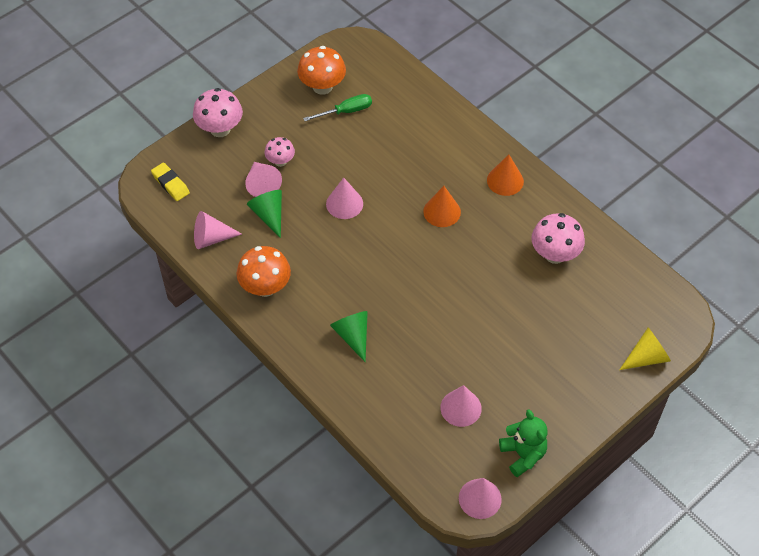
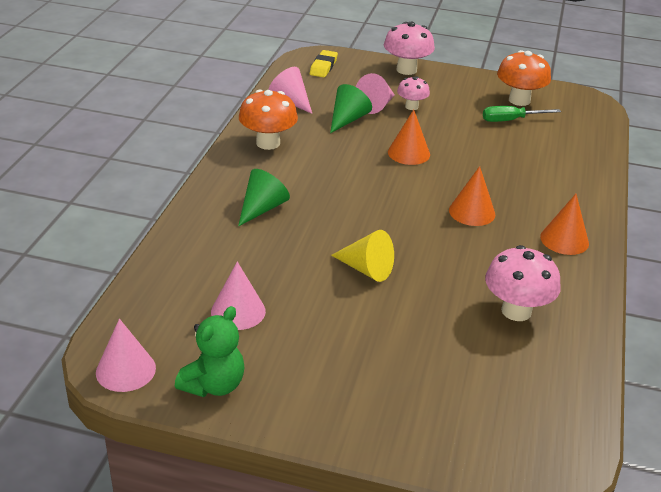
camera: 55 degrees right, 20 degrees down
green screwdriver [303,94,372,121] -> green screwdriver turned 135 degrees clockwise [483,106,561,122]
pink cone [326,178,363,219] -> orange cone [388,109,430,165]
yellow cone [620,328,671,370] -> yellow cone moved to [331,230,394,282]

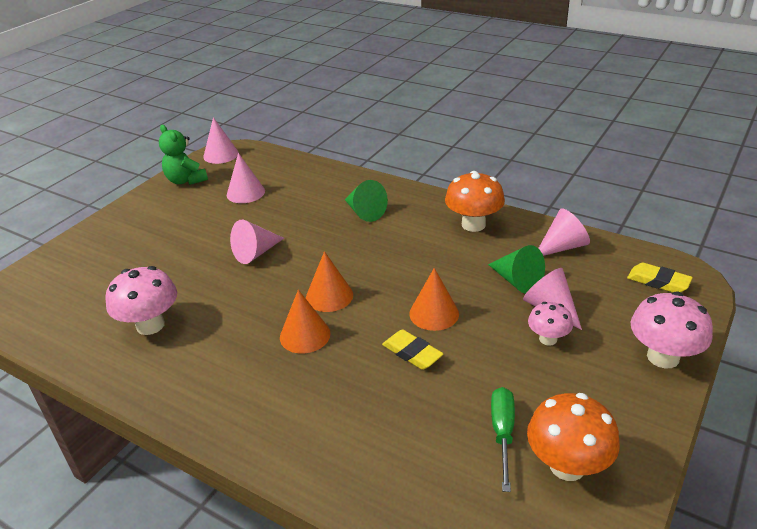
camera: 110 degrees right, 0 degrees up
yellow cone [331,230,394,282] -> pink cone [230,219,284,264]
orange cone [540,194,589,255] -> orange cone moved to [306,251,353,312]
none -> yellow eraser [382,329,443,370]

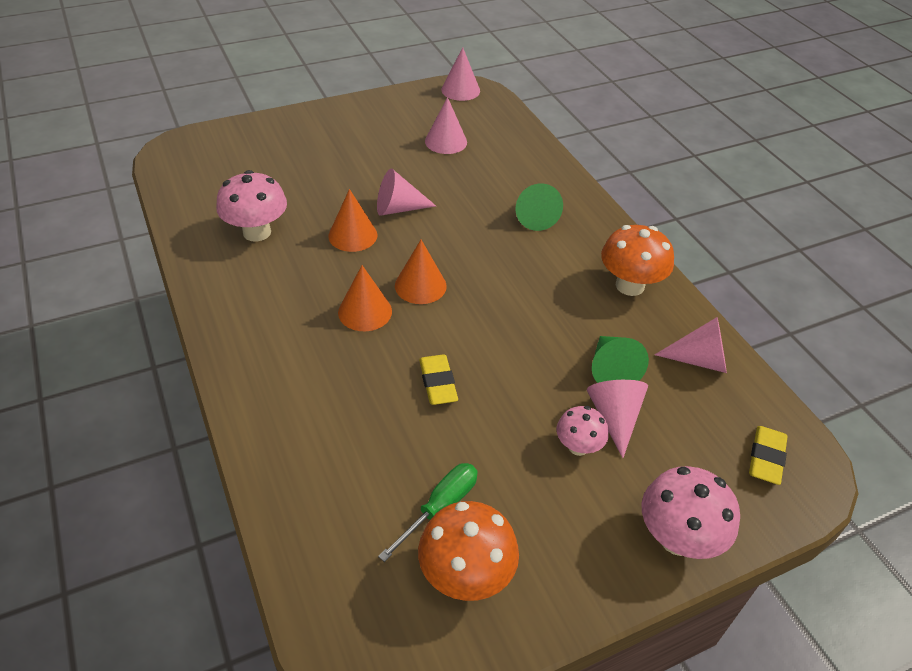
camera: 30 degrees right, 10 degrees up
green teddy bear [159,125,208,185] -> none
orange cone [409,268,459,331] -> orange cone moved to [328,189,377,252]
yellow eraser [627,263,693,292] -> yellow eraser turned 45 degrees clockwise [749,426,787,485]

